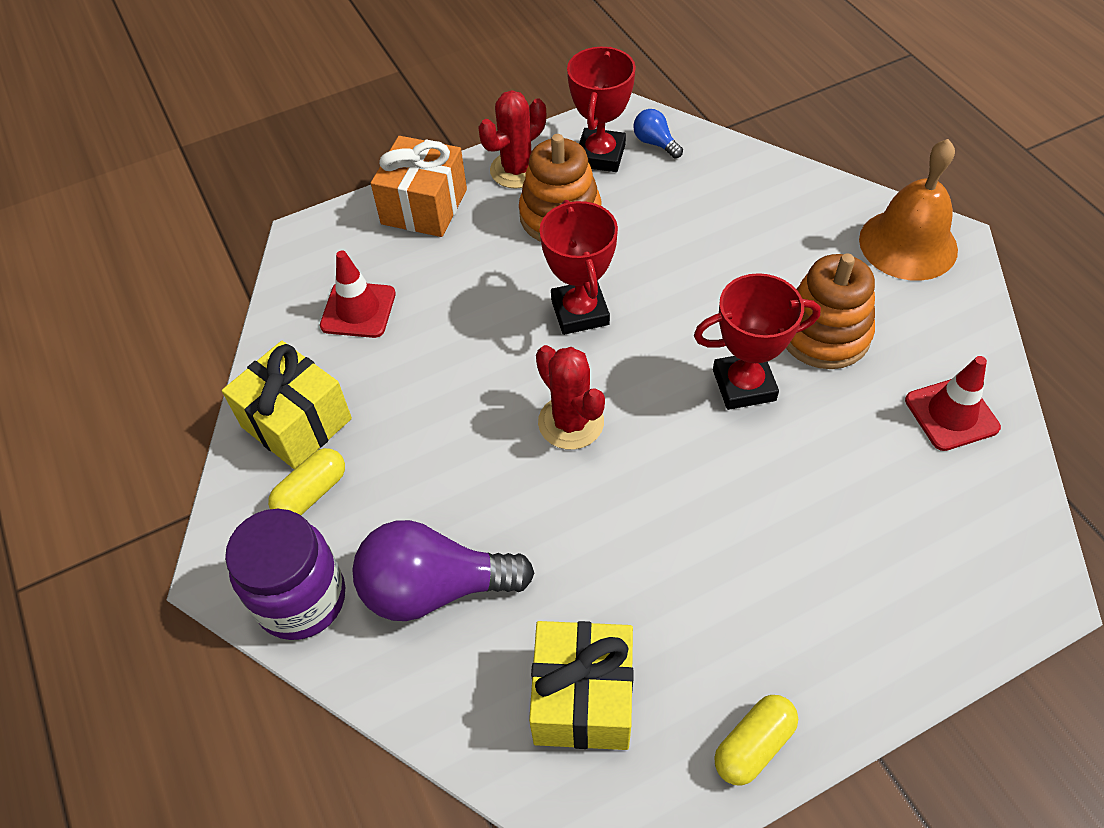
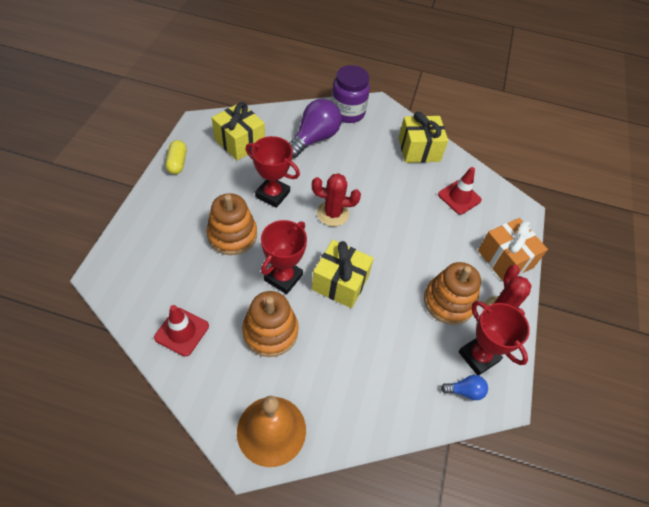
camera: 125 degrees right, 0 degrees up
yellow capsule [268,448,345,515] -> none
red trophy [539,200,618,335] -> red trophy moved to [246,136,300,208]
none -> orange stacking toy [206,193,257,255]
none -> yellow gift [312,240,374,308]

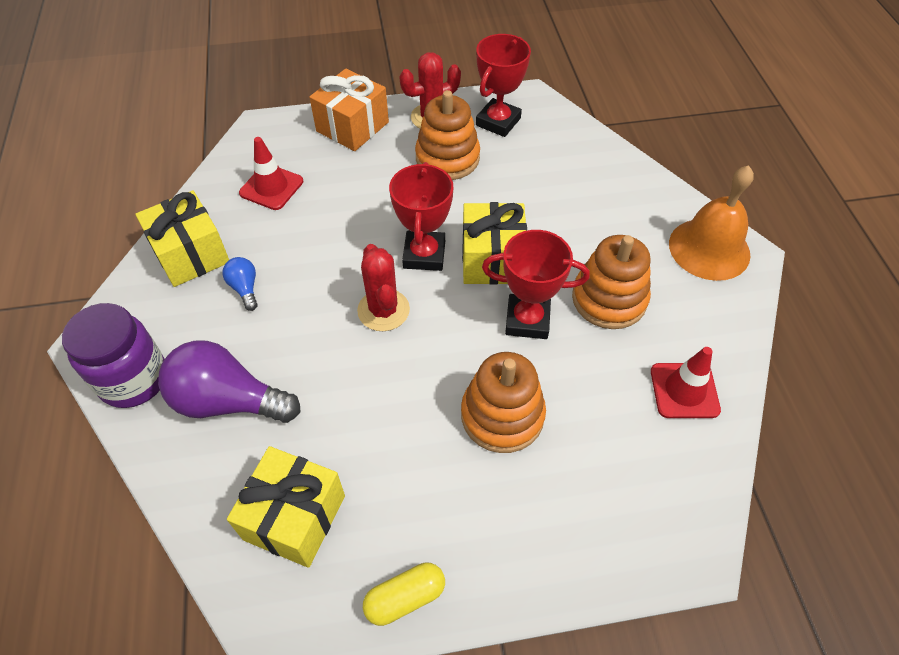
camera: 110 degrees left, 0 degrees up
red trophy [246,136,300,208] -> red trophy moved to [389,162,453,271]
blue light bulb [441,375,488,400] -> blue light bulb moved to [222,257,258,311]

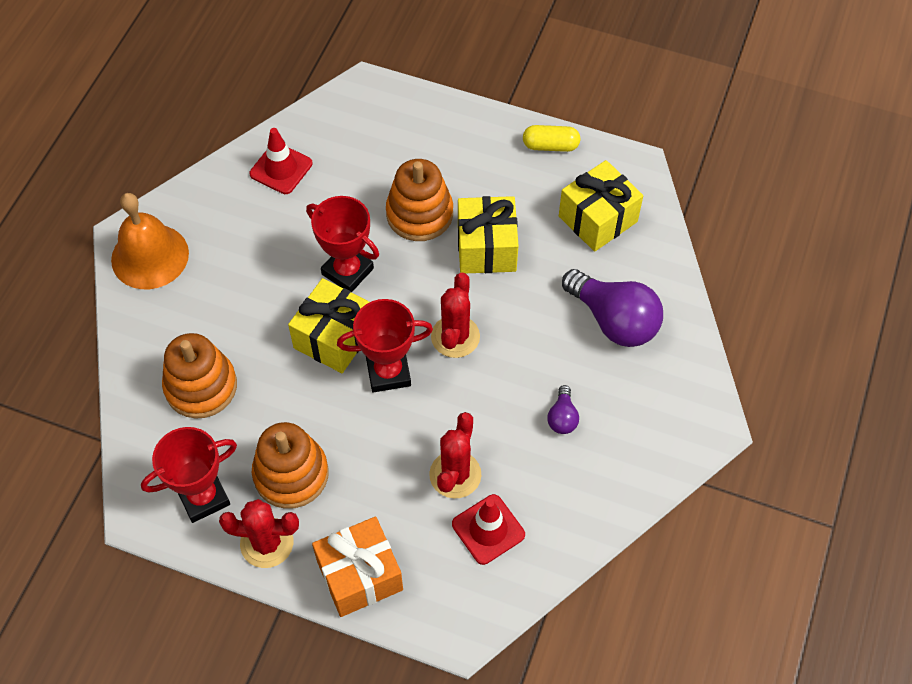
camera: 150 degrees left, 5 degrees up
purple jar [62,303,165,408] -> none
yellow gift [136,190,229,287] -> yellow gift moved to [458,196,519,273]
blue light bulb [222,257,258,311] -> purple light bulb [547,385,579,434]
red trophy [389,162,453,271] -> red trophy turned 45 degrees clockwise [337,299,433,393]
orange stacking toy [572,235,651,329] -> orange stacking toy moved to [162,333,237,419]
none -> red cactus [429,412,481,498]

